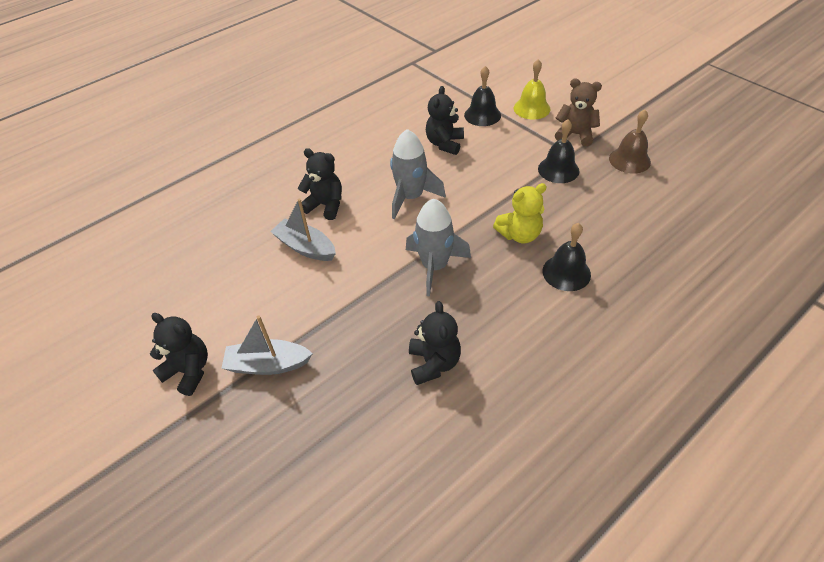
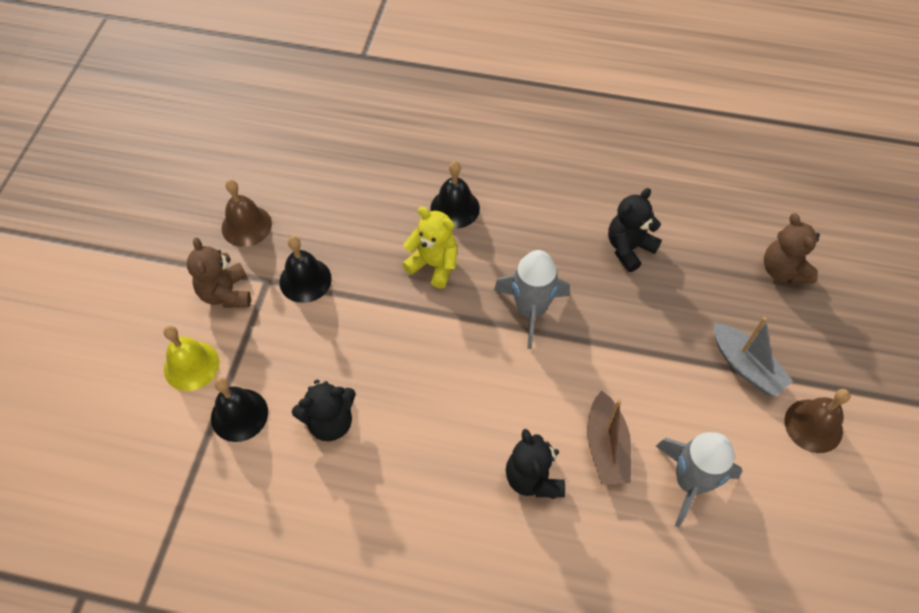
camera: 130 degrees left, 10 degrees up
black teddy bear [150,313,208,396] -> brown bell [785,389,851,453]
grey boat [270,199,336,261] -> brown boat [587,390,631,485]
grey rocket [390,129,446,219] -> grey rocket moved to [656,432,742,528]
none -> brown teddy bear [764,213,820,284]

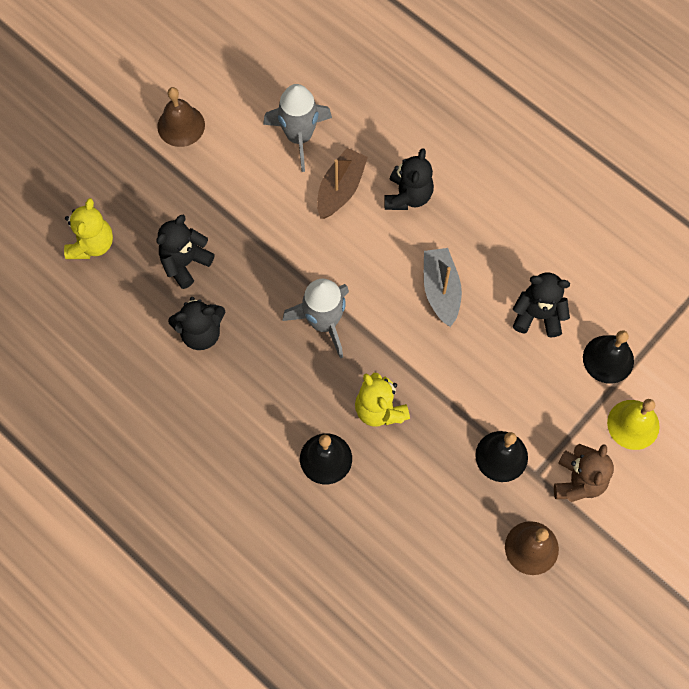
camera: 150 degrees left, 10 degrees up
grey boat [713,317,793,397] -> grey boat moved to [424,248,462,327]
brown teddy bear [764,213,820,284] -> yellow teddy bear [64,198,113,259]
none -> black teddy bear [156,215,215,289]

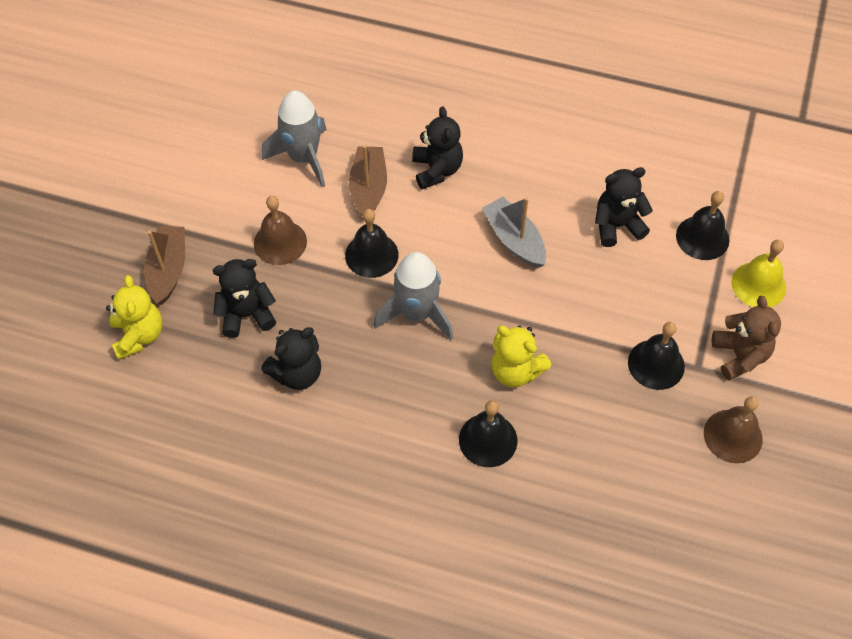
camera: 25 degrees left, 10 degrees down
black teddy bear [156,215,215,289] -> black teddy bear turned 60 degrees clockwise [213,259,276,338]
brown bell [157,87,205,147] -> brown bell moved to [254,196,307,265]
none -> brown boat [144,226,185,305]
none -> black bell [345,209,399,278]

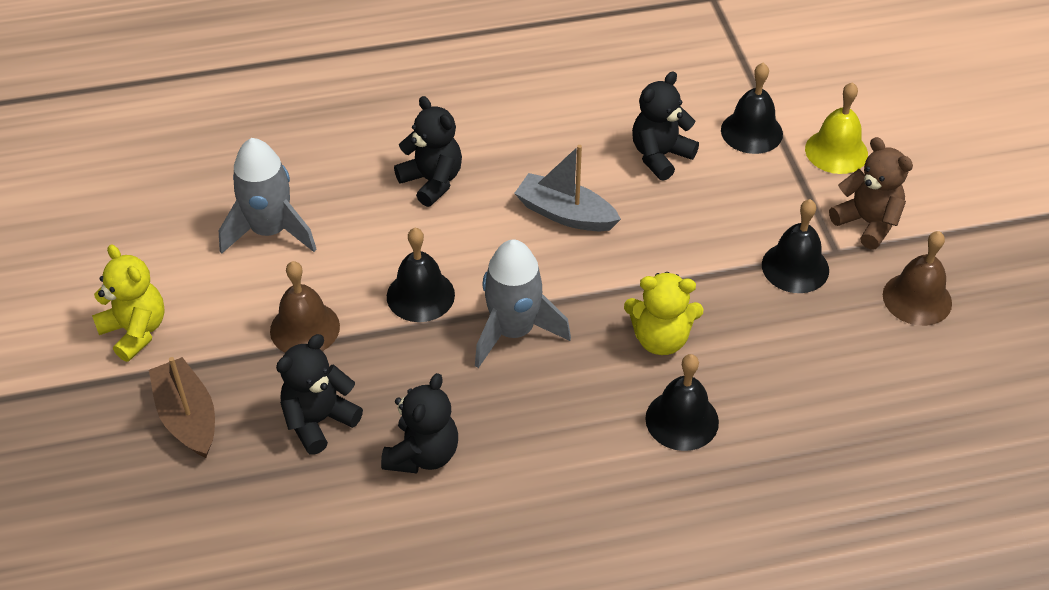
camera: 30 degrees left, 10 degrees down
yellow teddy bear [106,275,163,360] -> yellow teddy bear moved to [92,245,165,362]
brown boat [349,145,387,215] -> none

